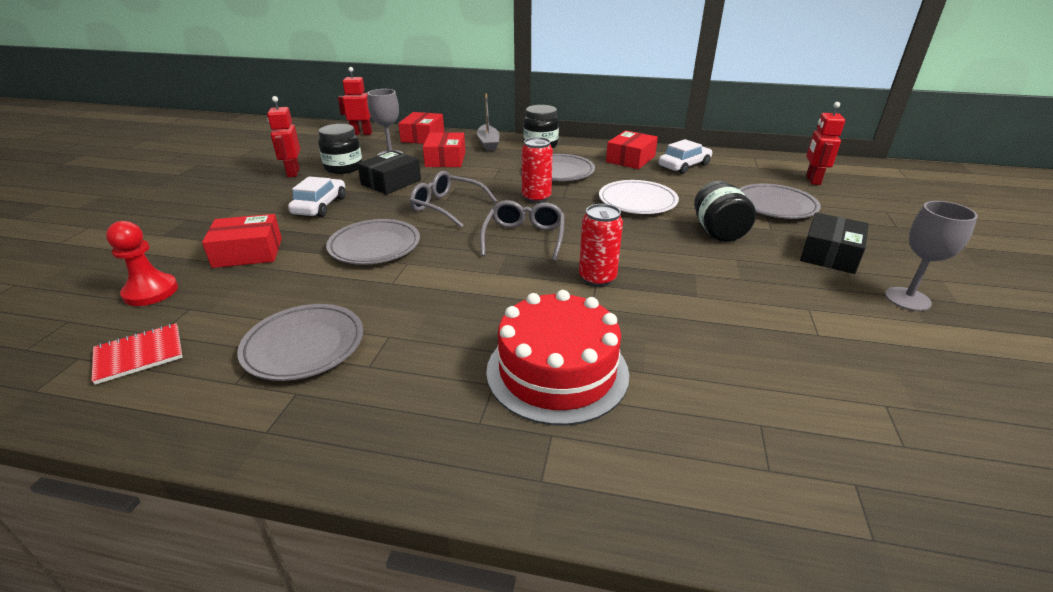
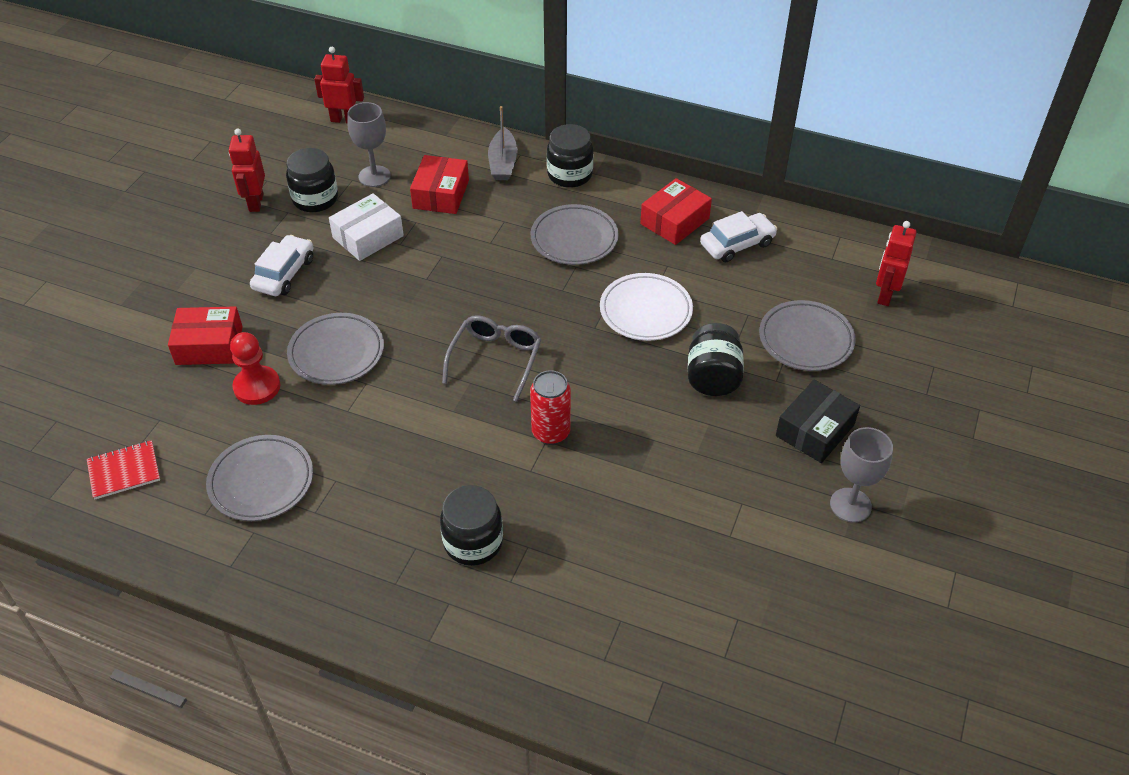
camera: 10 degrees right, 15 degrees up
red pawn [106,221,178,306] -> red pawn moved to [230,332,281,405]
black box [357,150,421,195] -> white box [329,193,404,261]
red box [398,112,444,144] -> none
grey glasses [409,171,497,228] -> none
red cake [486,290,629,426] -> black jar [440,485,503,566]
red can [522,137,553,203] -> none

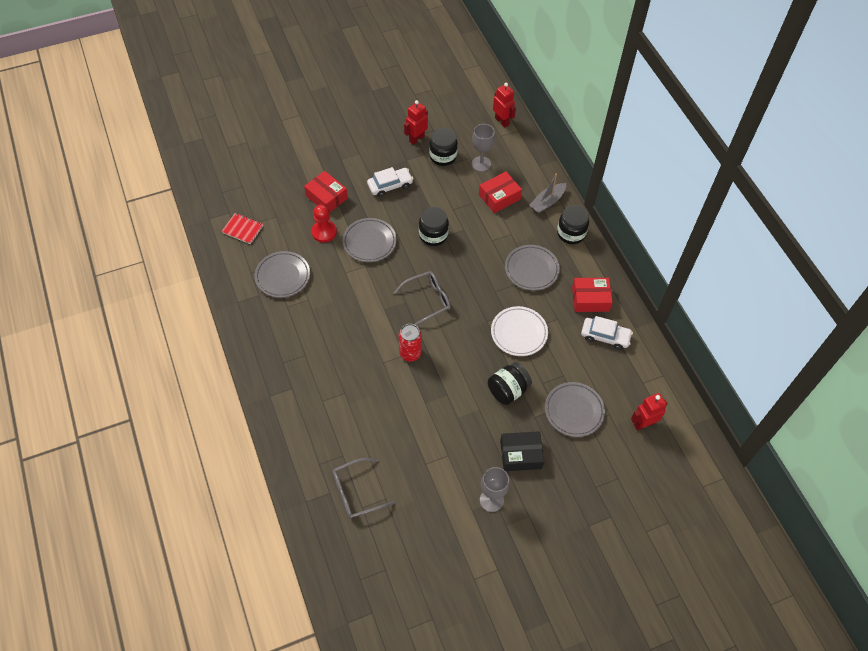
camera: 45 degrees right, 10 degrees up
white box [329,193,404,261] -> none
black jar [440,485,503,566] -> black jar moved to [419,207,449,246]
none -> grey glasses [333,458,395,519]

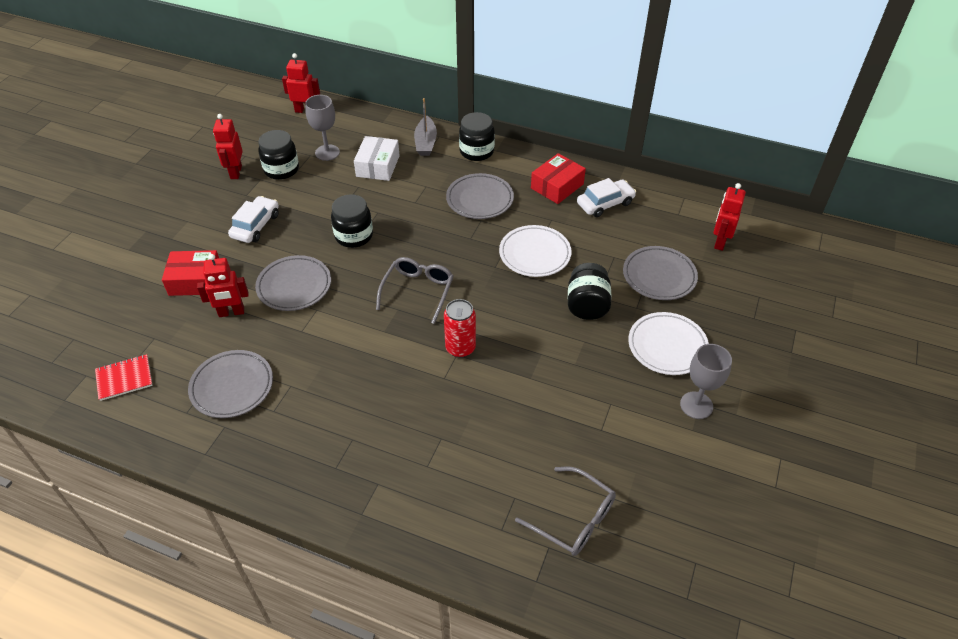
camera: 45 degrees left, 10 degrees down
red pawn [311,205,337,243] -> red robot [197,254,249,317]
grey glasses [333,458,395,519] -> grey glasses turned 75 degrees counterclockwise [515,466,616,556]
red box [479,171,522,213] -> white box [354,136,400,181]
black box [500,431,544,471] -> white plate [628,312,709,375]

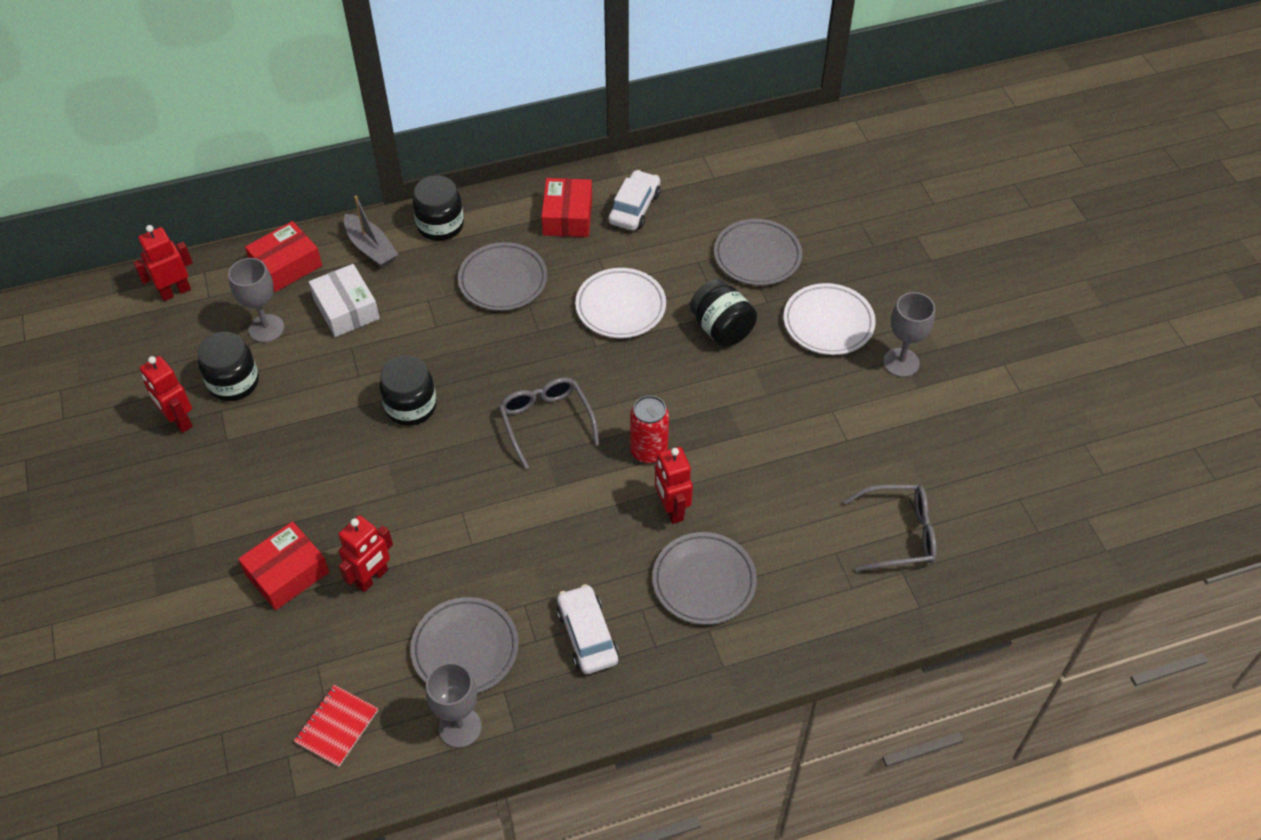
camera: 40 degrees left, 5 degrees up
white car [228,196,279,243] -> white car moved to [557,584,619,674]
grey plate [255,255,331,311] -> grey plate moved to [652,532,757,625]
red robot [713,183,746,251] -> red robot moved to [655,447,693,524]
none -> red box [245,221,322,292]
none -> grey goblet [426,662,482,748]

